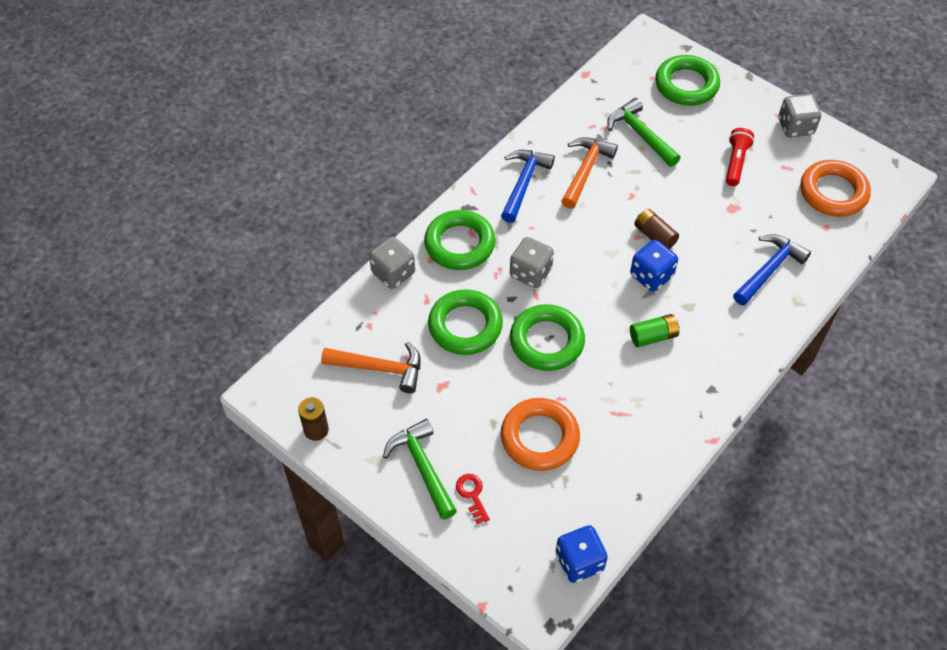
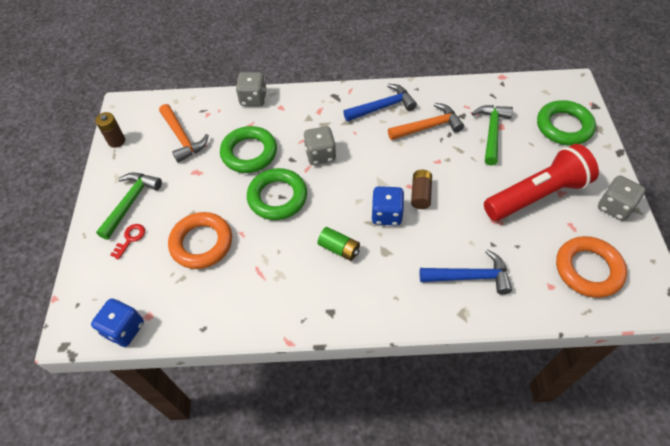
camera: 50 degrees right, 0 degrees up
green ring [424,210,496,270] -> none
red flashlight [726,128,754,186] -> red flashlight [484,144,599,221], size x2.00

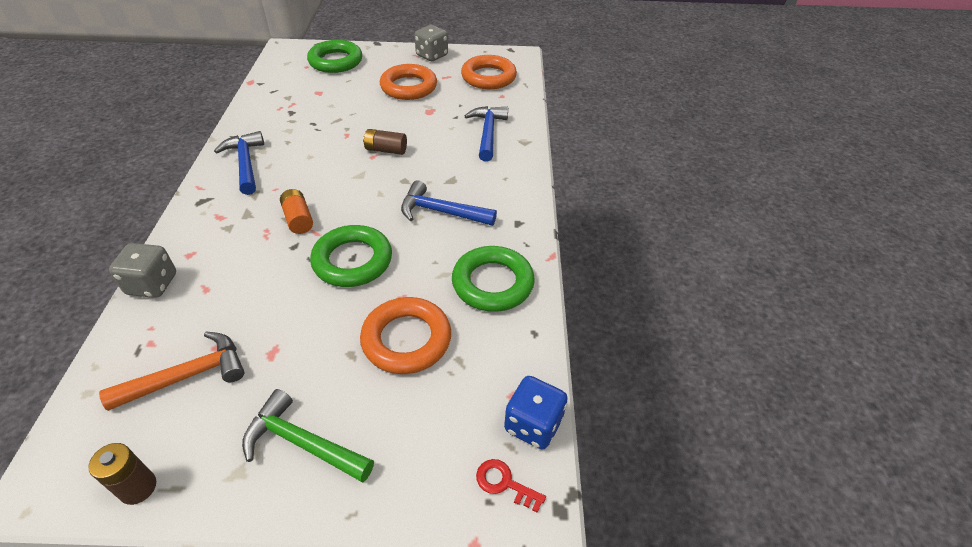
camera: 90 degrees left, 10 degrees down
red key [110,224,145,260] -> red key moved to [476,459,546,513]
green ring [220,126,277,173] -> green ring moved to [452,246,535,312]
grey dice [303,126,336,165] -> orange battery [280,189,313,234]
green battery [317,227,360,261] -> blue hammer [401,180,497,226]
blue dice [371,186,404,226] -> none
orange hammer [388,103,464,140] -> none
green hammer [471,105,513,165] -> none
red flashlight [484,144,599,221] -> orange ring [380,64,437,100]

